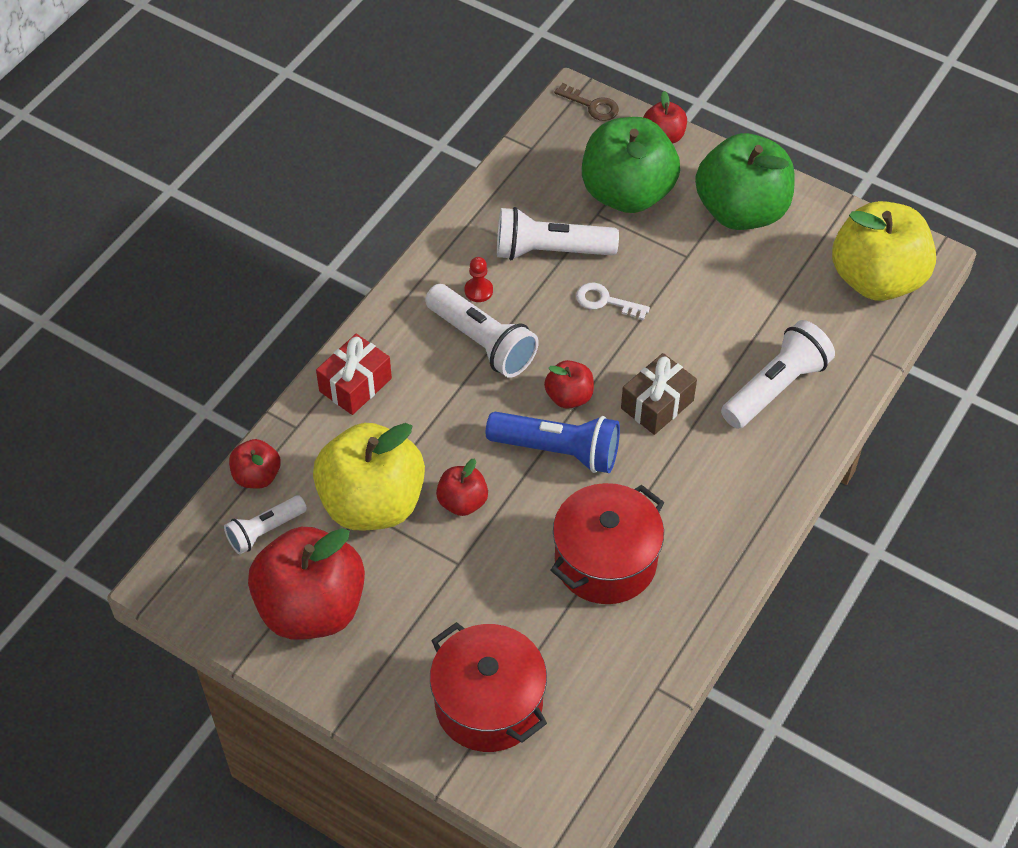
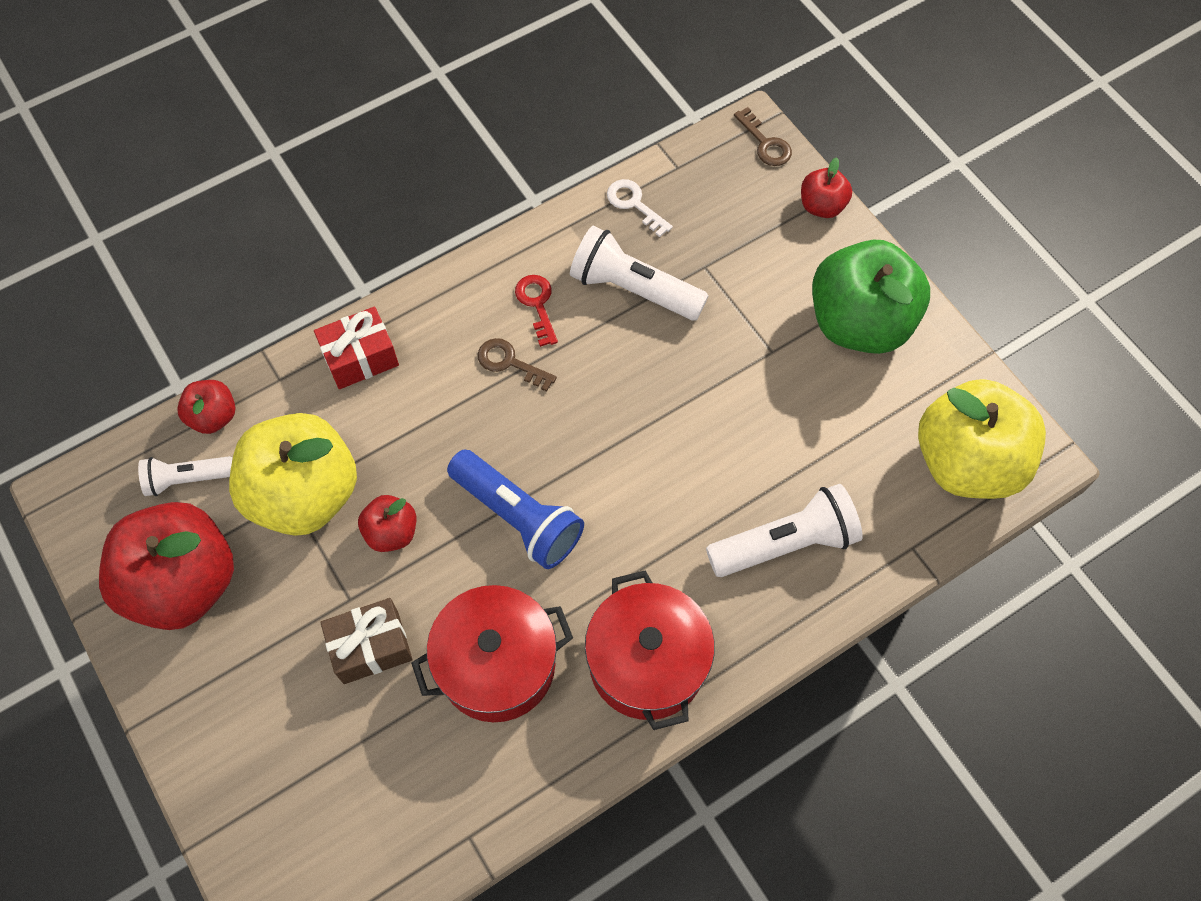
camera: 25 degrees right, 10 degrees up
white flashlight [425,284,539,378] -> brown key [478,338,557,392]
red pot [430,622,547,752] -> red pot moved to [585,570,715,730]
red pawn [465,257,493,302] -> red key [515,275,558,347]
red apple [544,360,594,409] -> none
white key [576,283,650,320] -> white key moved to [607,179,673,237]
green apple [582,117,680,213] -> none
brown gift [621,353,697,435] -> brown gift moved to [320,598,412,684]

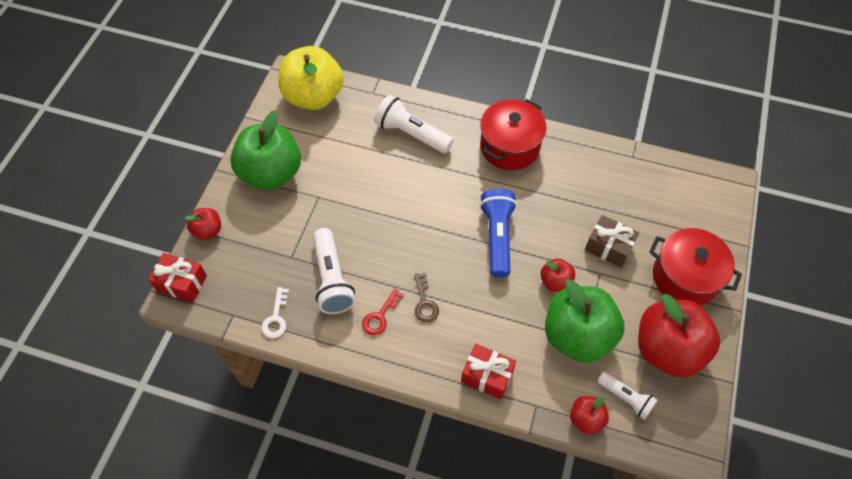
camera: 130 degrees left, 5 degrees down
yellow apple [229,413,357,536] -> green apple [545,280,625,363]
red pot [411,585,573,722] -> red pot moved to [649,228,742,306]
brown key [734,107,792,166] -> red gift [148,253,207,302]

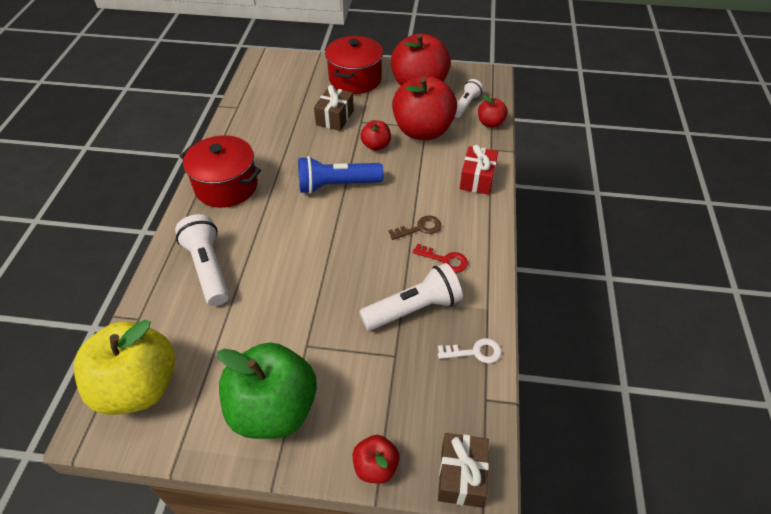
camera: 100 degrees left, 10 degrees down
red gift [148,253,207,302] -> brown gift [438,433,489,507]
white flashlight [374,95,454,153] -> white flashlight turned 135 degrees clockwise [175,214,229,306]
green apple [545,280,625,363] -> red apple [392,75,457,140]

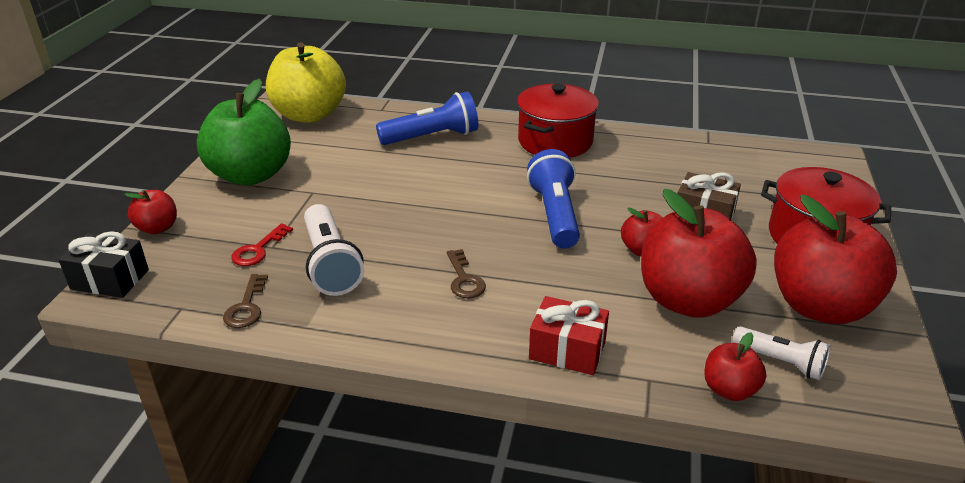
camera: 95 degrees right, 15 degrees down
white flashlight [175,214,229,306] -> blue flashlight [376,91,478,145]
red key [412,243,468,273] -> red key moved to [231,223,293,266]
white key [438,338,502,363] -> brown key [223,274,268,328]
brown gift [438,433,489,507] -> black gift [58,231,149,298]

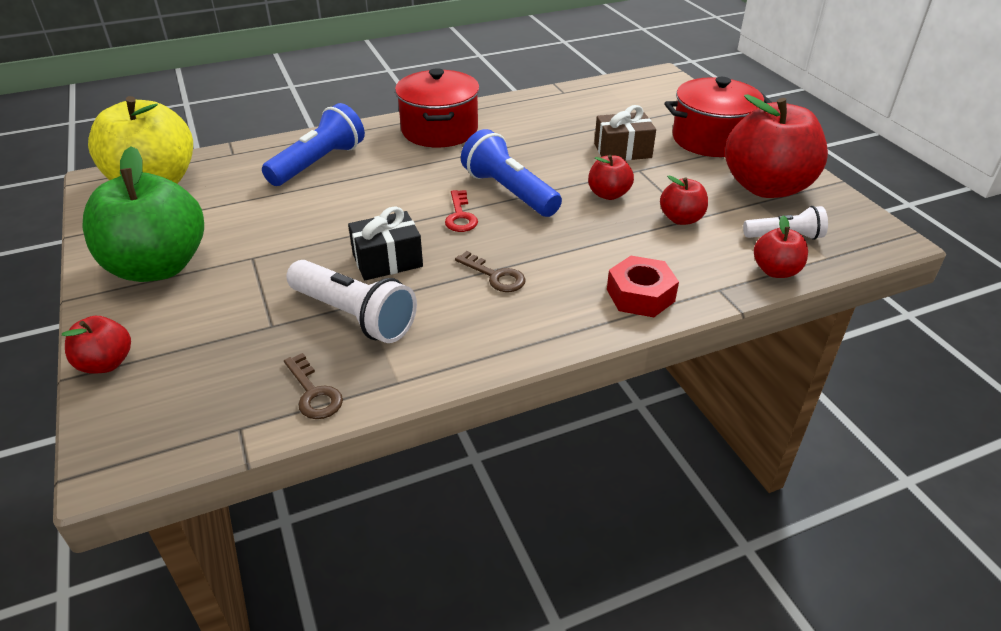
camera: 35 degrees left, 5 degrees up
black gift [58,231,149,298] -> black gift moved to [348,206,423,280]
red key [231,223,293,266] -> red key moved to [445,190,478,232]
red gift [529,296,609,375] -> red nut [607,256,679,317]
red apple [641,189,757,318] -> red apple [660,175,708,225], size x0.47

